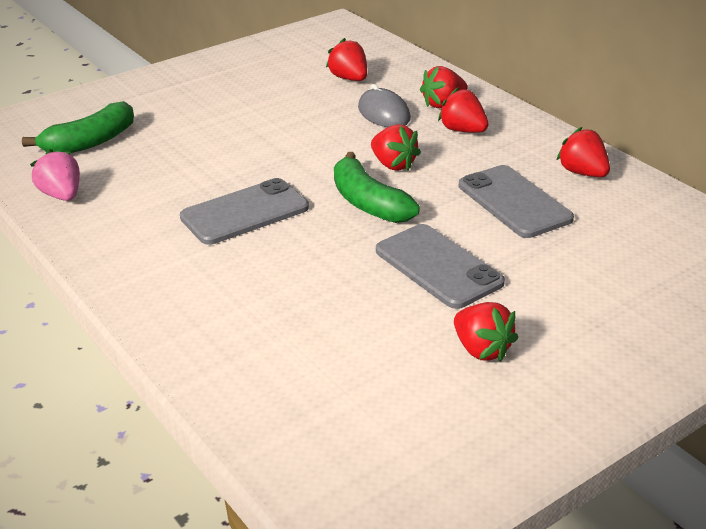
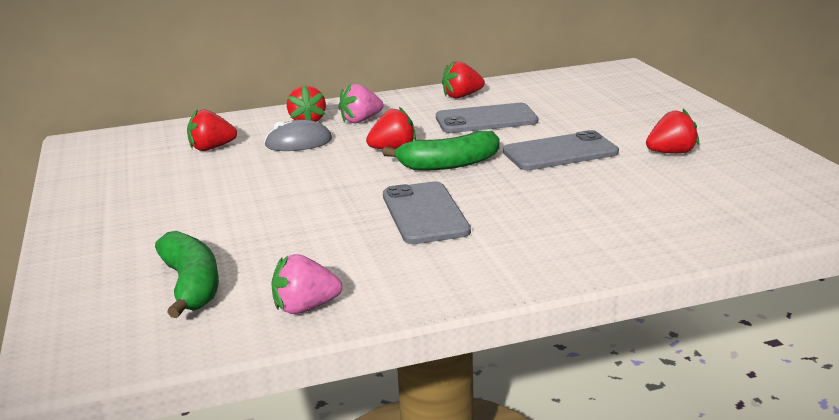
camera: 70 degrees left, 10 degrees down
red strawberry [438,88,489,133] -> pink strawberry [338,84,384,123]

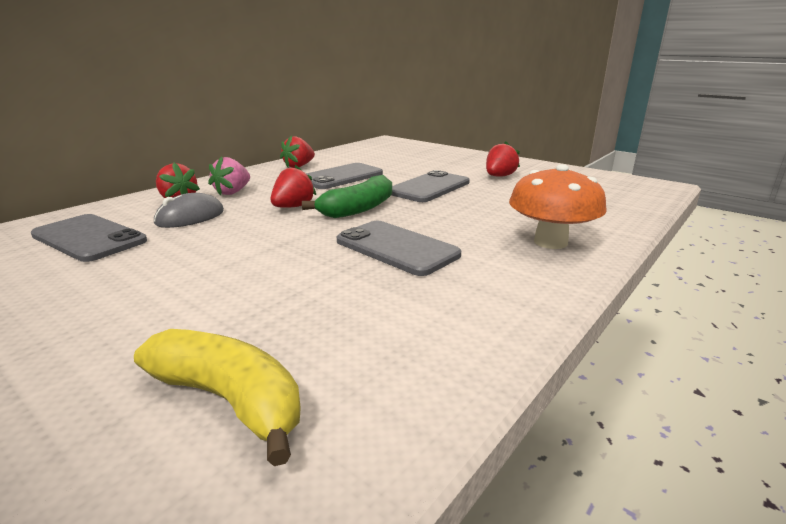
camera: 35 degrees left, 0 degrees up
green banana [155,231,219,318] -> yellow banana [134,329,301,466]
red strawberry [187,109,237,151] -> grey phone [31,214,147,262]
pink strawberry [271,254,342,314] -> none
none -> orange mushroom [509,164,607,249]

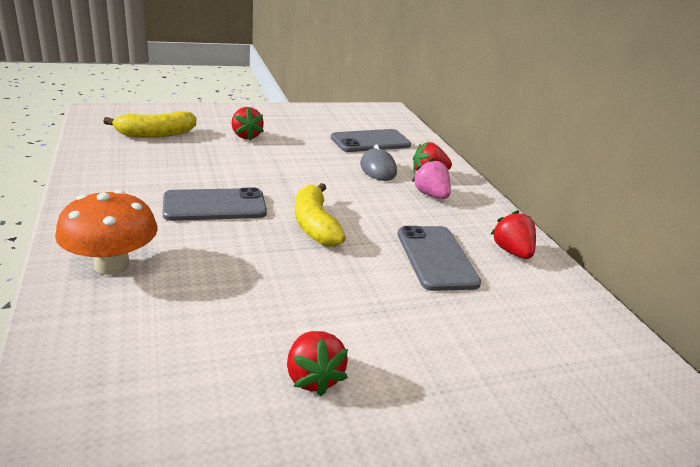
camera: 120 degrees right, 5 degrees up
red strawberry [271,165,316,208] -> red strawberry moved to [232,107,264,140]
green banana [302,175,392,218] -> yellow banana [295,183,346,247]
grey phone [391,170,470,202] -> none

